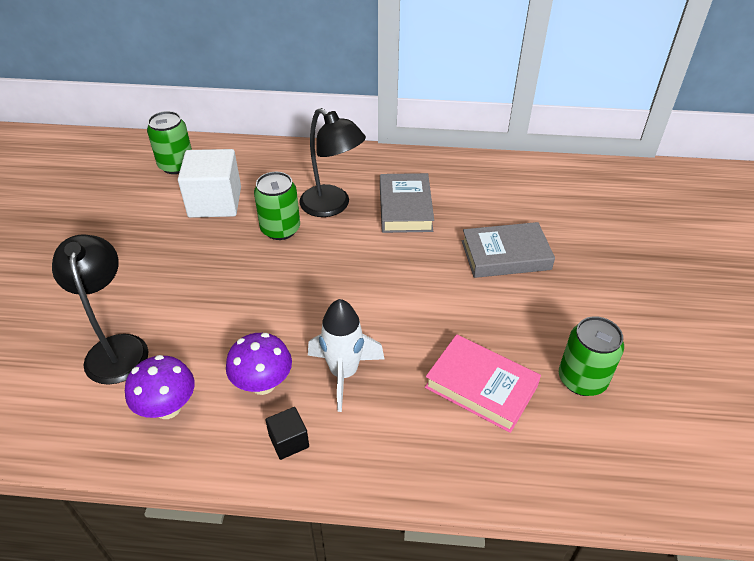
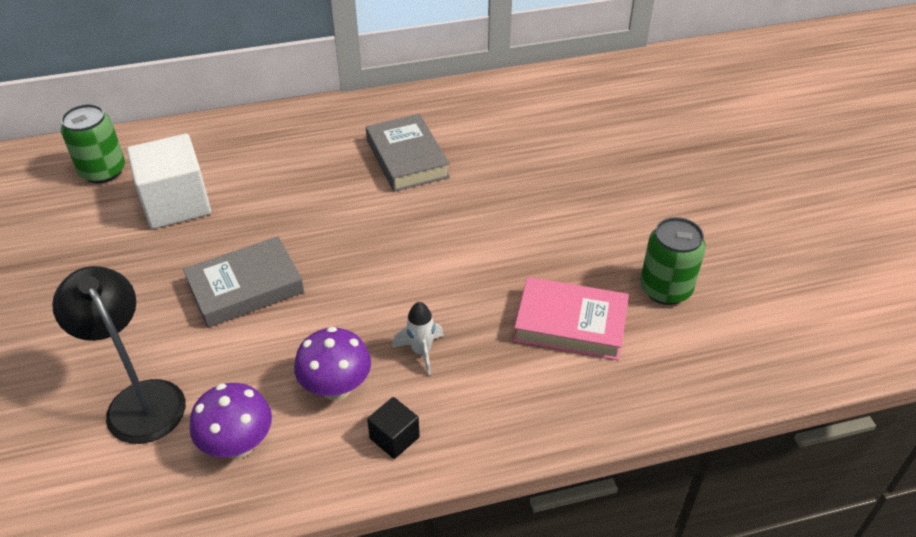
camera: 20 degrees left, 0 degrees up
green can [254,172,300,240] -> none
black lamp [299,108,366,217] -> none
white rocket [308,299,384,412] -> white rocket [392,302,444,376], size x0.59
grey book [462,222,555,278] -> grey book moved to [183,236,304,328]

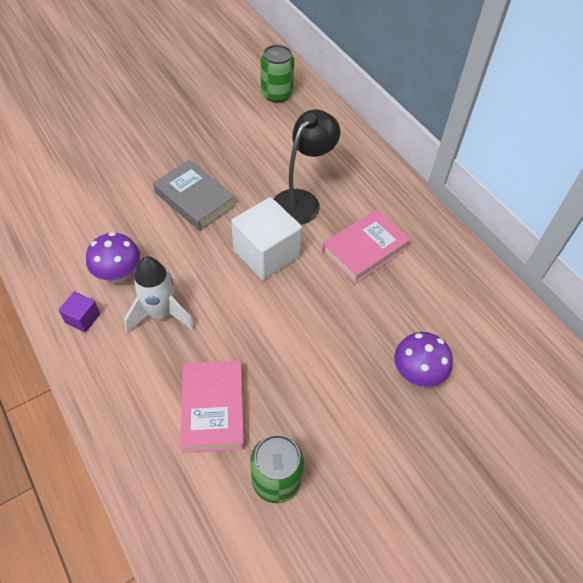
camera: 70 degrees right, 10 degrees up
black lamp [52,266,186,444] -> black lamp moved to [274,109,340,225]
white cube [127,134,211,229] -> white cube moved to [231,197,302,280]
purple mushroom [190,383,272,459] -> purple mushroom moved to [394,332,453,387]
grey book [366,114,450,192] -> pink book [322,209,411,284]
black cube [367,397,420,459] -> purple cube [59,291,100,332]
white rocket [392,302,444,376] -> white rocket [124,256,195,333], size x1.69

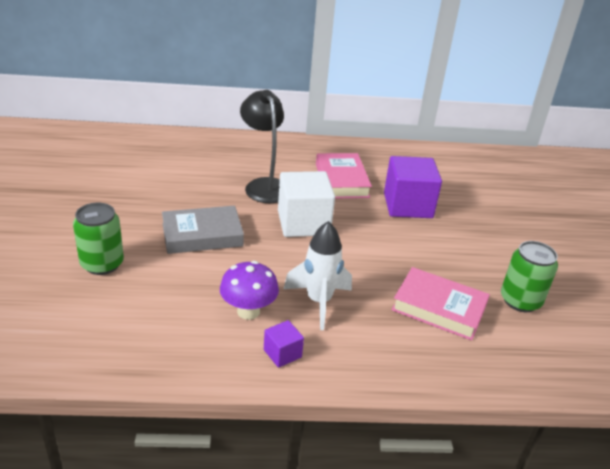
camera: 60 degrees left, 20 degrees down
green can [261,45,294,103] -> green can moved to [73,203,124,275]
purple mushroom [394,332,453,387] -> none
none -> purple cube [384,156,442,218]

